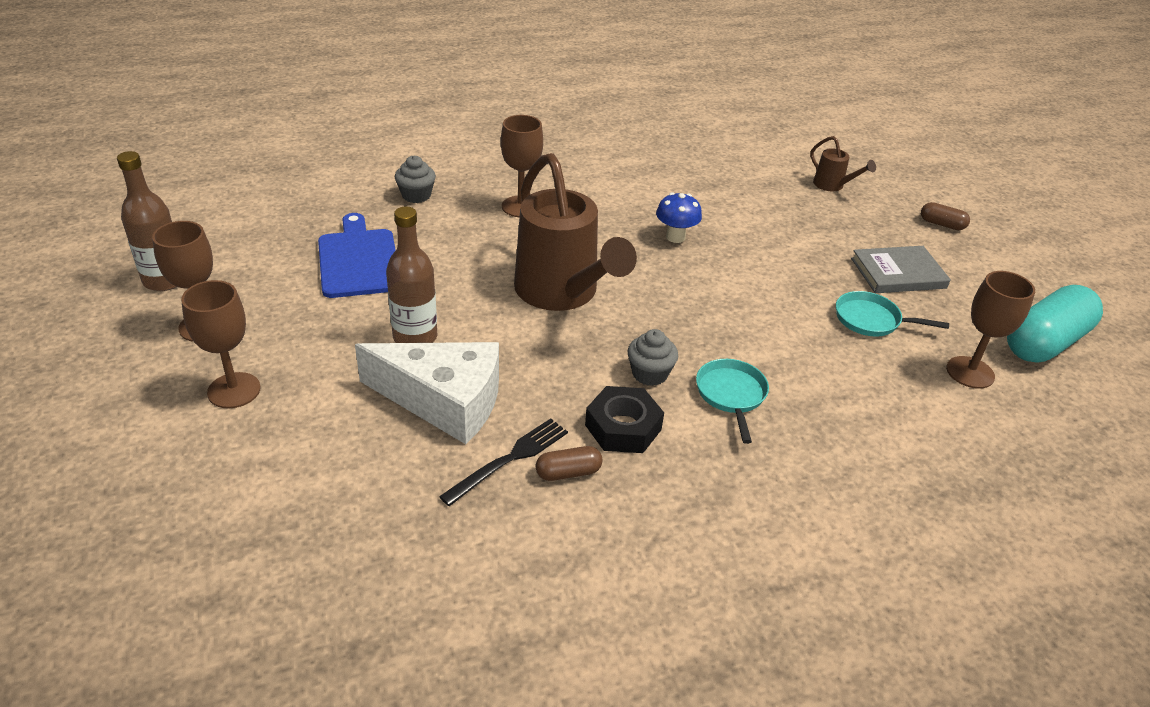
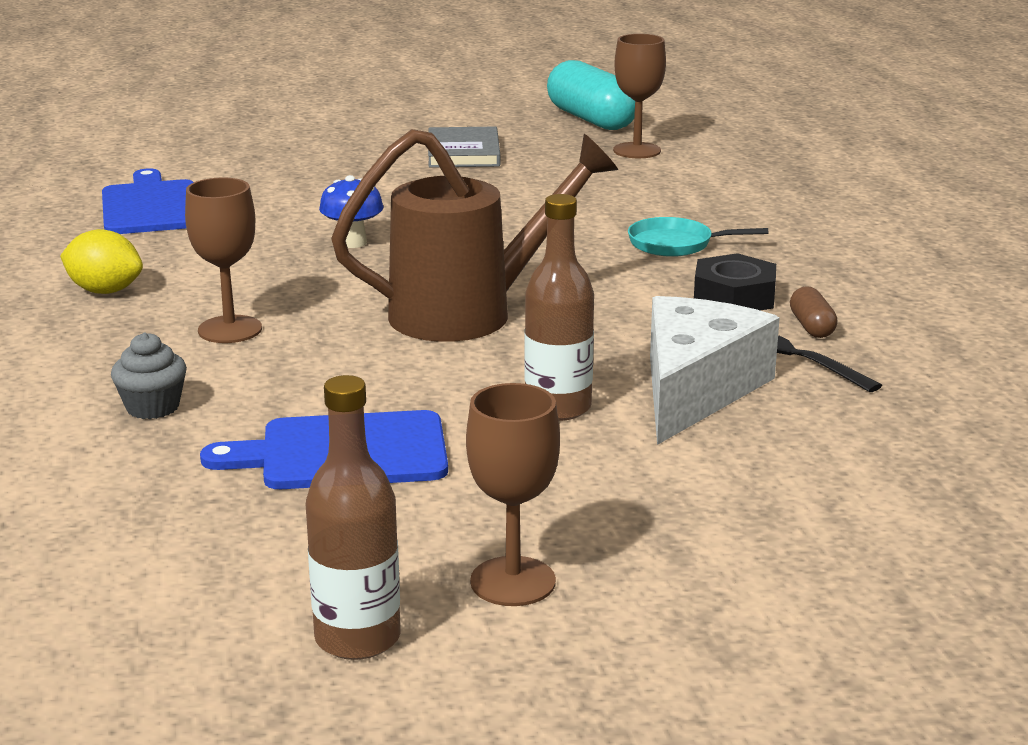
camera: 80 degrees left, 15 degrees down
brown goblet [181,280,261,408] -> none
grey cupcake [628,329,678,386] -> none
brown watering can [810,136,876,191] -> none
turquoise pan [836,291,949,337] -> none
brown capsule [921,202,970,230] -> none
none -> yellow lemon [60,229,143,294]
none -> blue cutting board [102,169,194,234]

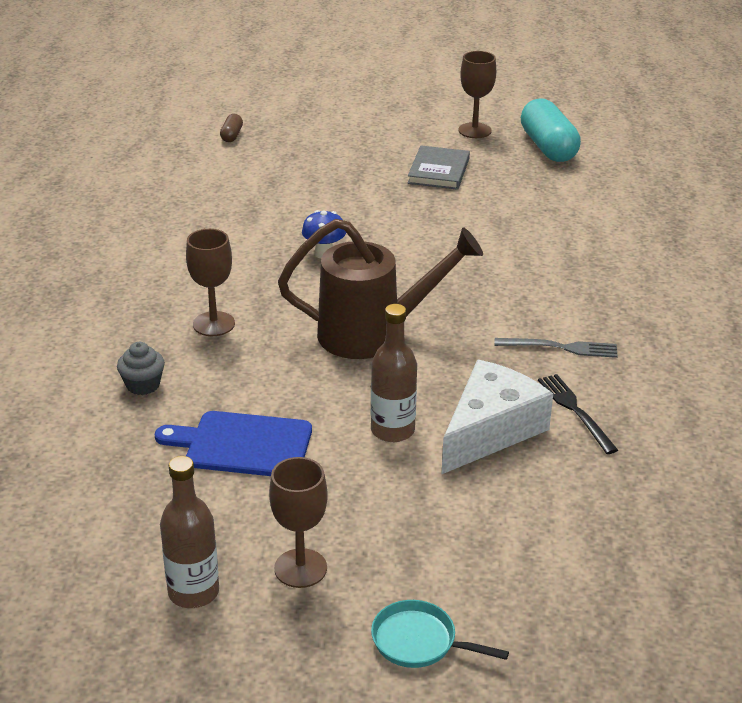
camera: 15 degrees right, 10 degrees up
yellow lemon [60,229,143,294] -> none
blue cutting board [102,169,194,234] -> none
brown goblet [613,34,666,158] -> brown goblet moved to [458,51,496,138]
turquoise pan [628,217,768,257] -> turquoise pan moved to [371,600,509,668]
black nut [694,253,776,311] -> grey fork [494,338,618,358]
brown capsule [790,286,838,338] -> brown capsule moved to [220,114,243,142]

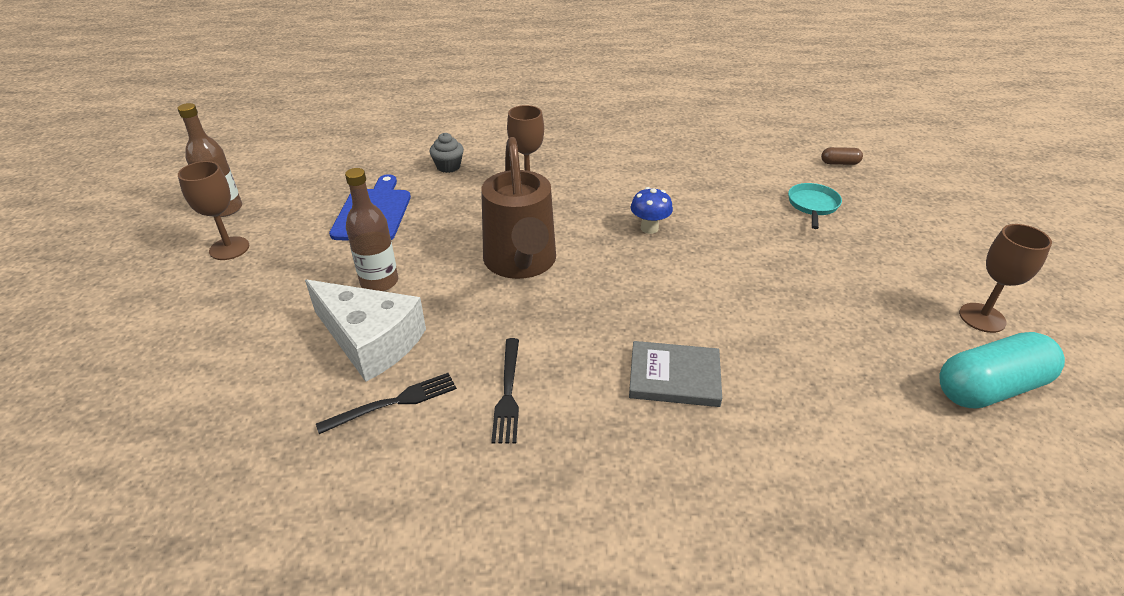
camera: 85 degrees right, 5 degrees up
turquoise pan [371,600,509,668] -> turquoise pan moved to [788,183,842,229]
grey book [407,146,470,190] -> grey book moved to [629,341,722,407]
grey fork [494,338,618,358] -> black fork [491,338,519,444]

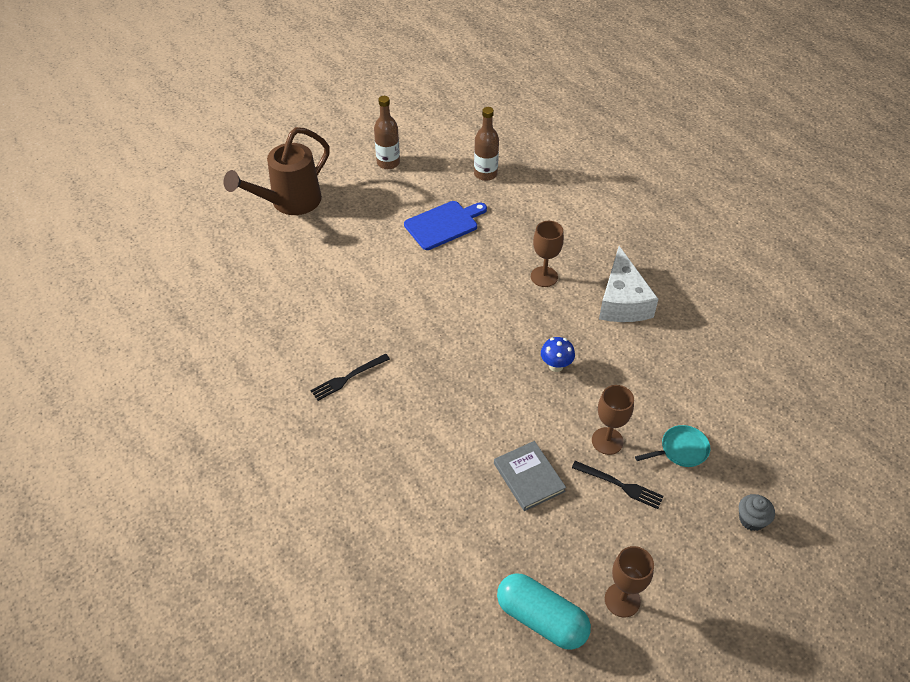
camera: 55 degrees right, 10 degrees up
brown goblet [178,161,249,260] -> brown goblet moved to [592,385,634,455]
white cheese [305,279,426,382] -> white cheese moved to [599,246,658,322]
black fork [316,373,457,434] -> black fork moved to [572,461,664,509]
brown bottle [345,168,398,291] -> brown bottle moved to [474,107,499,181]
grey cupcake [430,133,464,173] -> grey cupcake moved to [739,494,775,531]
brown watering can [481,137,556,279] -> brown watering can moved to [223,127,330,215]
grey book [629,341,722,407] -> grey book moved to [494,441,566,511]
brown capsule [821,147,863,165] -> none

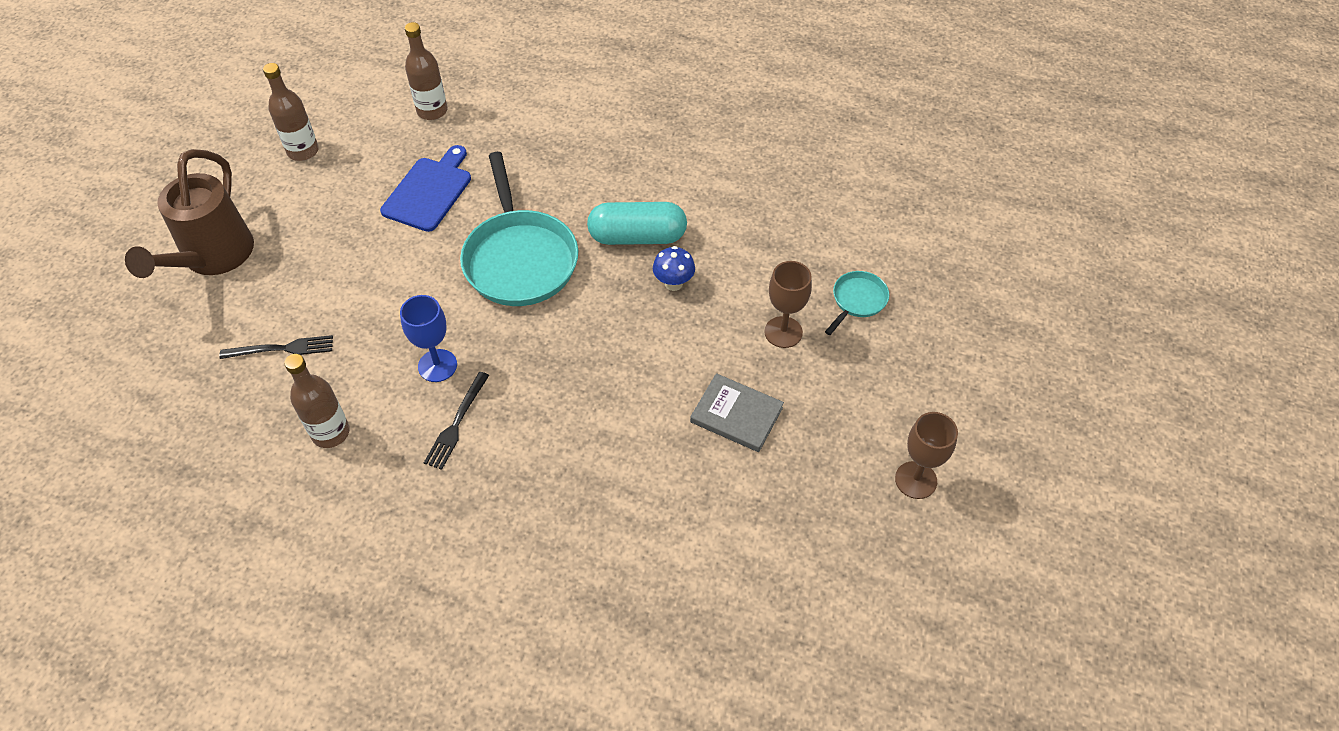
camera: 35 degrees left, 5 degrees up
turquoise capsule [497,573,591,650] -> turquoise capsule moved to [587,202,687,245]
brown goblet [531,221,564,287] -> none
black fork [572,461,664,509] -> black fork moved to [220,335,333,359]
white cheese [599,246,658,322] -> none
grey cupcake [739,494,775,531] -> none
none -> brown bottle [284,354,350,448]
none -> blue goblet [400,295,457,382]
none -> turquoise pan [460,152,578,306]

